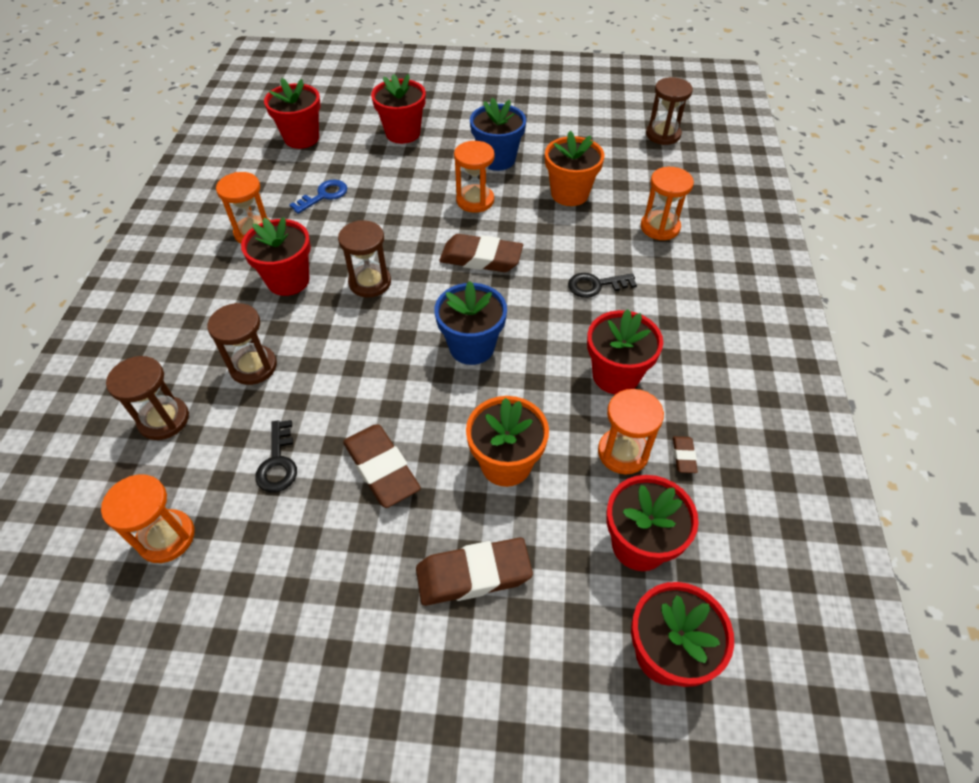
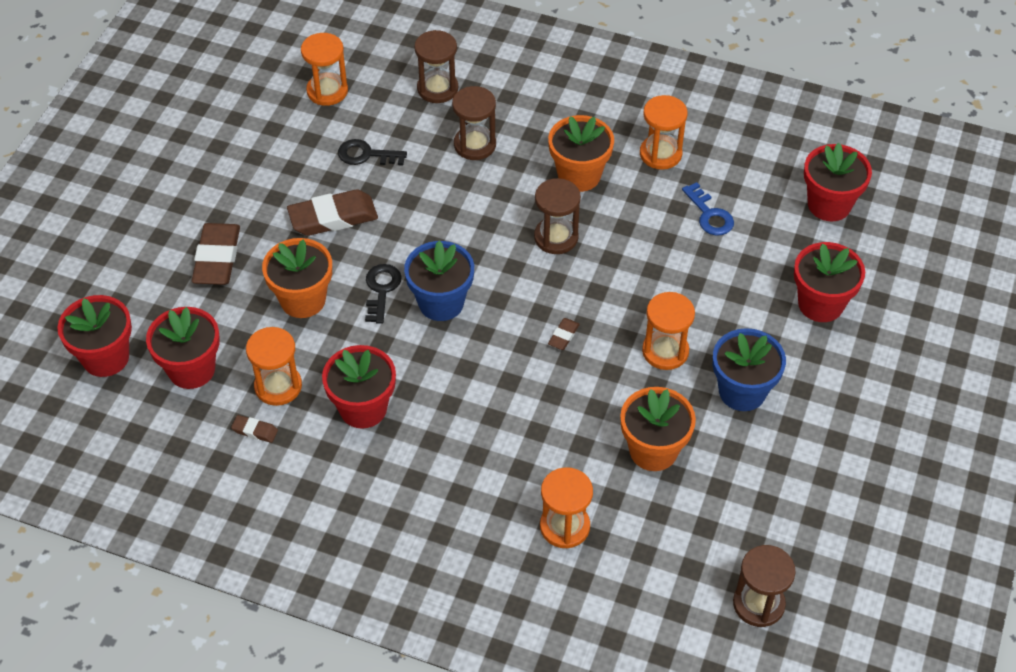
camera: 105 degrees right, 0 degrees up
red flower pot [241,217,311,296] -> orange flower pot [548,115,614,192]
brown eraser [439,234,523,272] -> brown eraser [548,318,580,350], size x0.46
black key [568,273,637,298] -> black key moved to [365,264,402,324]

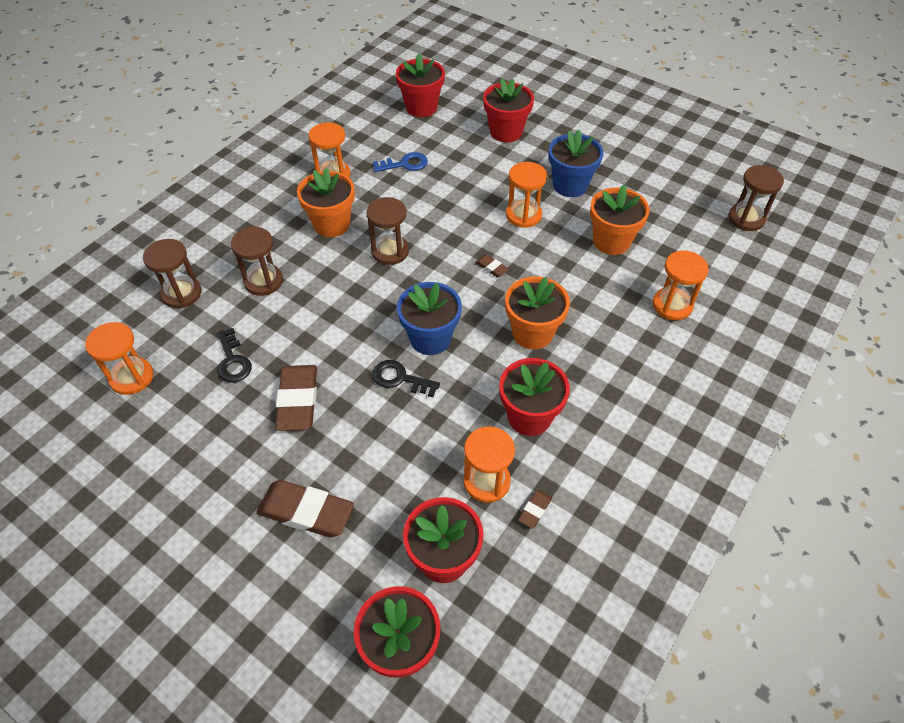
camera: 75 degrees left, 0 degrees up
orange flower pot [262,238,332,318] -> orange flower pot moved to [505,276,570,350]
black key [338,139,407,166] -> black key turned 45 degrees counterclockwise [217,328,252,383]

